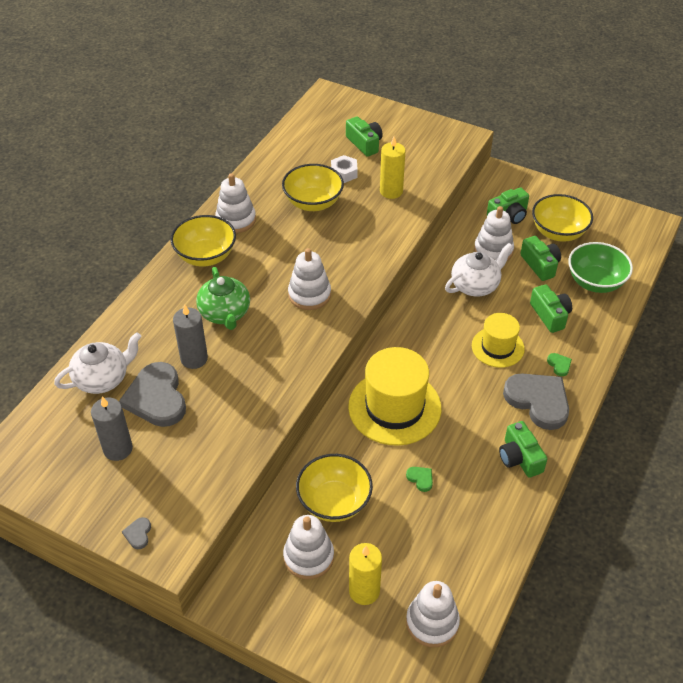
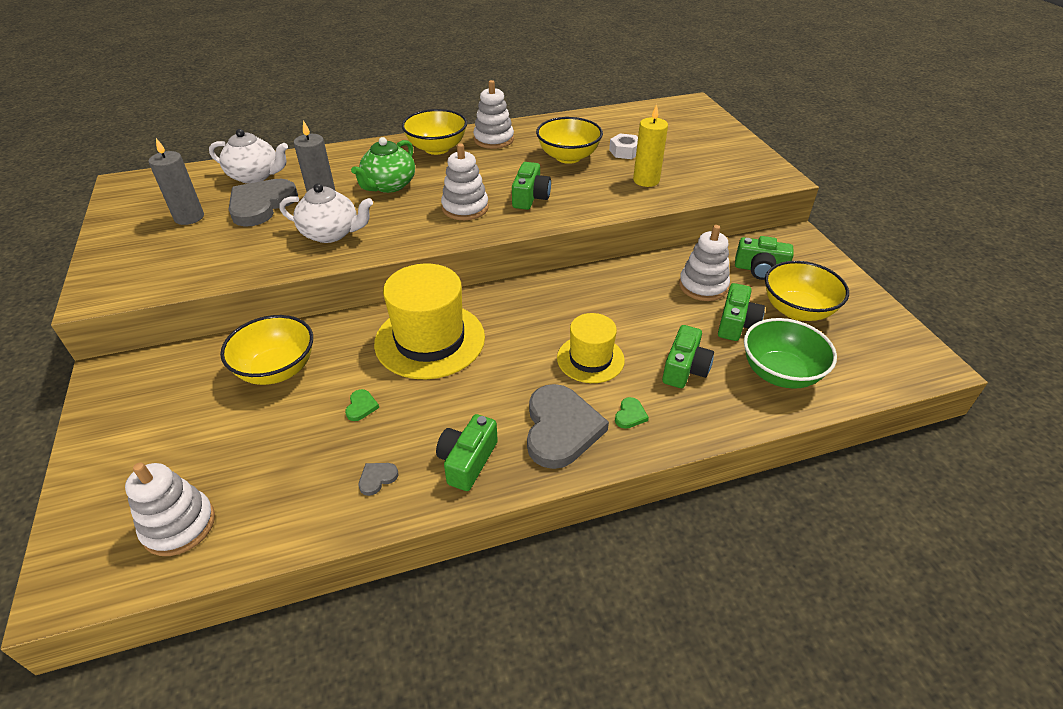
camera: 45 degrees right, 5 degrees down
grey heart [122,517,151,549] -> grey heart moved to [359,463,398,496]
white stacking toy [283,515,334,579] -> none
green camera [346,116,383,157] -> green camera moved to [512,162,551,210]
yellow candle [349,543,382,605] -> none
white teapot [445,243,513,297] -> white teapot moved to [280,183,373,243]

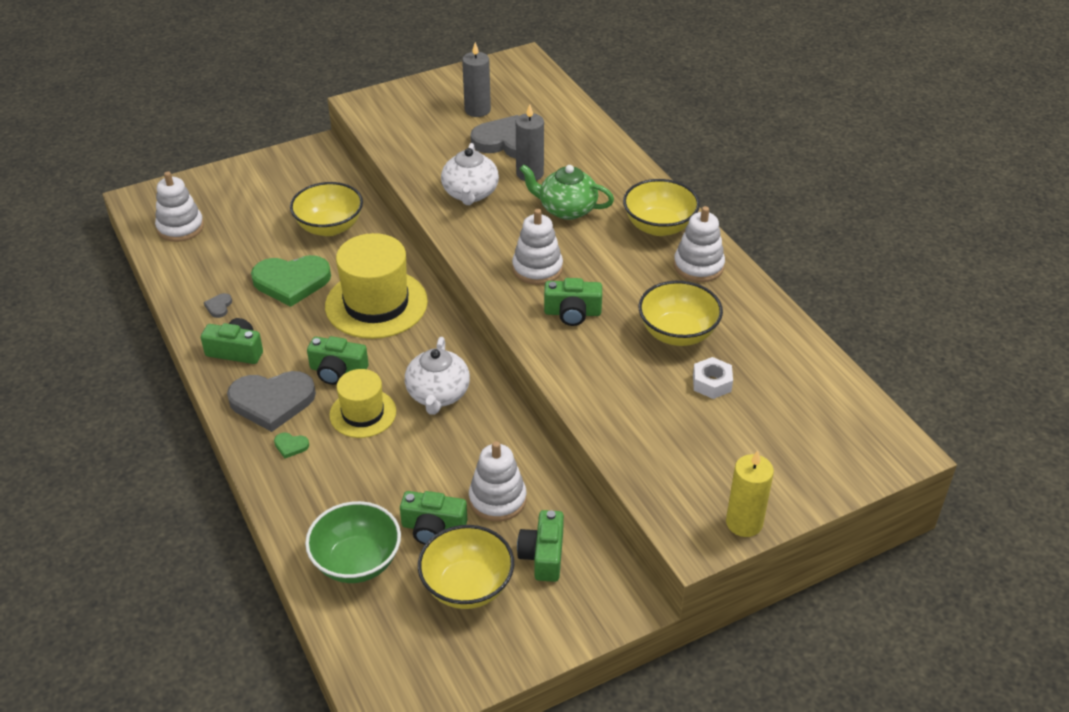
camera: 80 degrees right, 0 degrees up
white teapot [209,129,288,184] -> white teapot moved to [405,337,470,415]
green heart [345,389,379,421] -> green heart [251,255,331,307], size x2.50
grey heart [359,463,398,496] -> grey heart turned 120 degrees counterclockwise [204,293,232,318]
yellow candle [633,104,668,187] -> yellow candle moved to [726,450,774,537]
green camera [662,325,714,388] -> green camera moved to [307,336,369,385]

